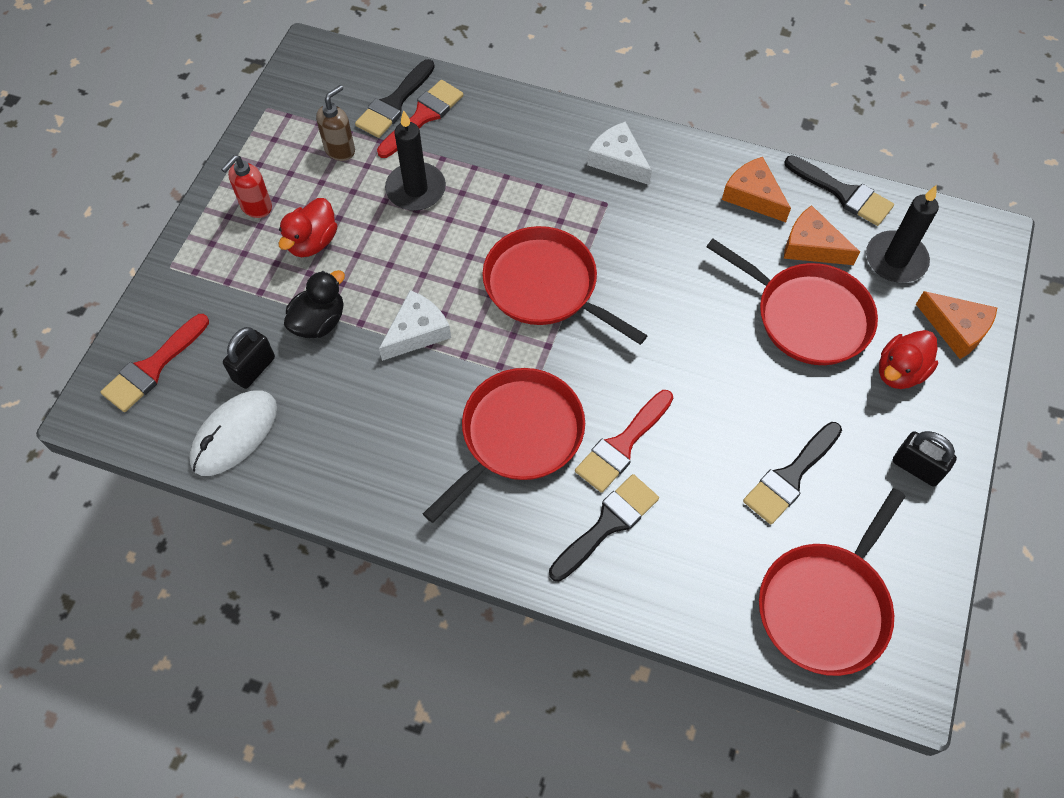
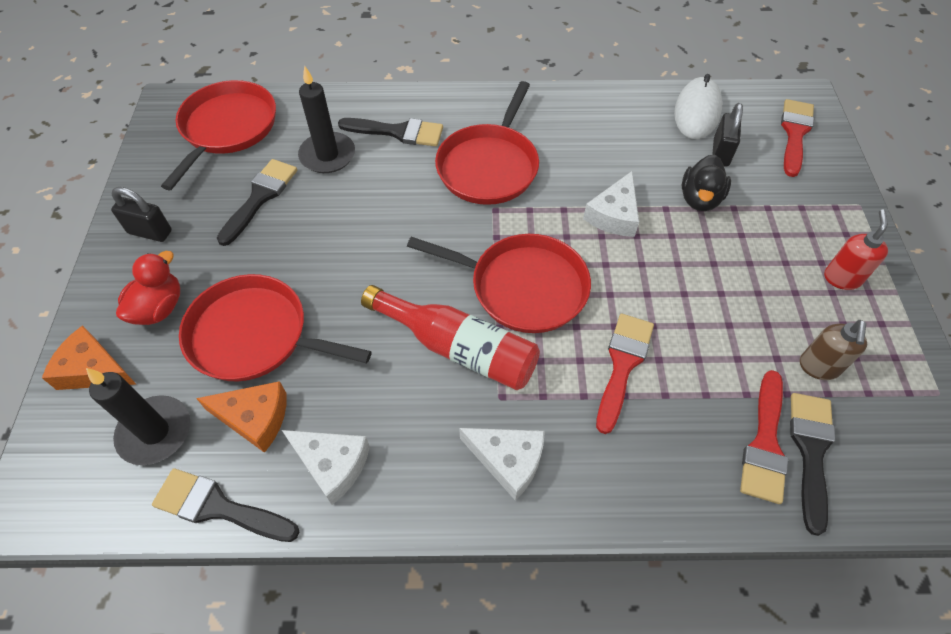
camera: 160 degrees right, 5 degrees down
red duck [279,198,337,257] -> none
black candle [385,111,446,211] -> black candle moved to [298,66,355,173]
black brush [549,474,659,582] -> black brush turned 105 degrees counterclockwise [338,118,443,146]
red brush [575,390,673,493] -> red brush moved to [596,314,654,434]
orange cheese [722,157,791,222] -> white cheese [282,430,370,505]
none -> red bottle [361,285,540,390]

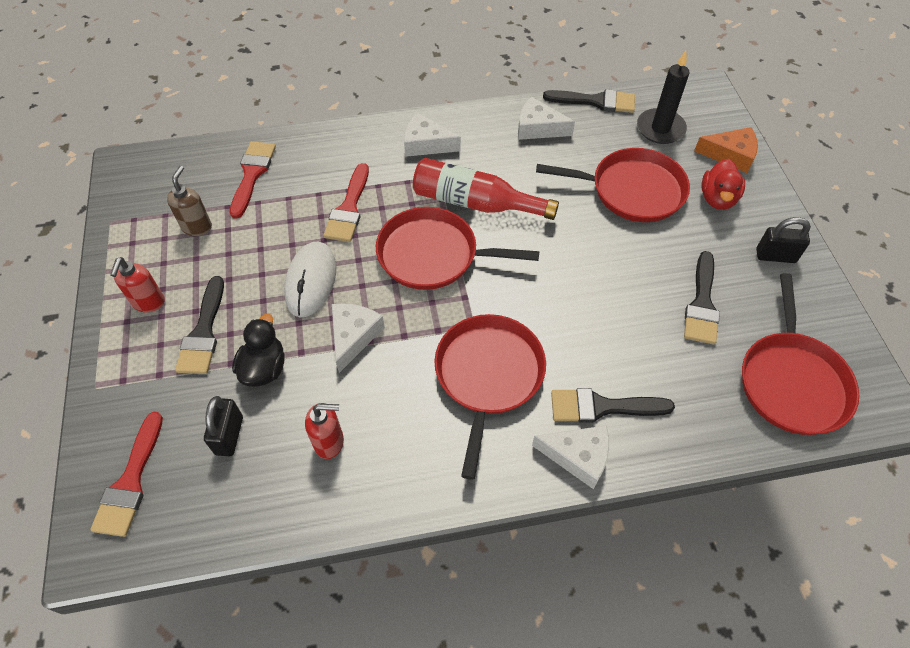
camera: 170 degrees right, 0 degrees up
orange cheese [196,381,286,453] -> none
black candle [298,66,355,173] -> none
white mouse [674,74,722,139] -> white mouse moved to [284,242,336,317]
black brush [790,393,836,536] -> black brush moved to [175,276,224,374]
none -> red soap dispenser [305,403,344,459]
none -> white cheese [532,425,609,489]

